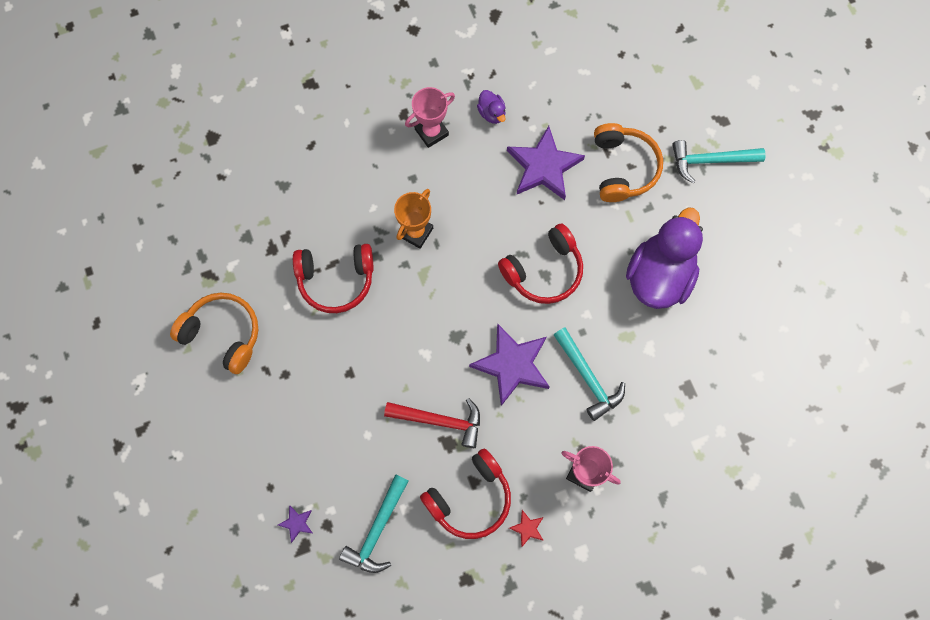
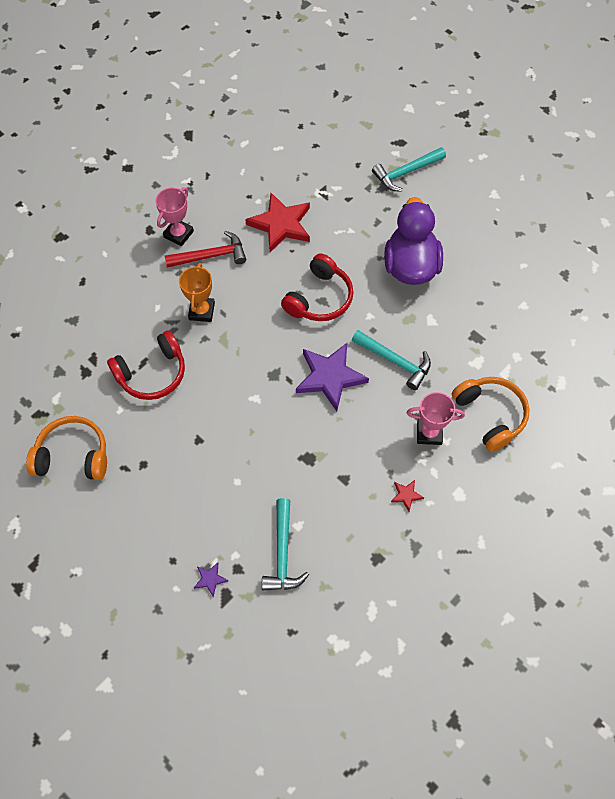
camera: 25 degrees left, 10 degrees down
red hammer [384,398,480,448] -> red hammer moved to [165,231,246,268]
red headphones [420,448,511,539] -> none
purple duck [477,90,506,124] -> none
purple star [507,126,585,200] -> red star [245,193,310,252]
orange headphones [594,123,663,202] -> orange headphones moved to [452,377,530,452]

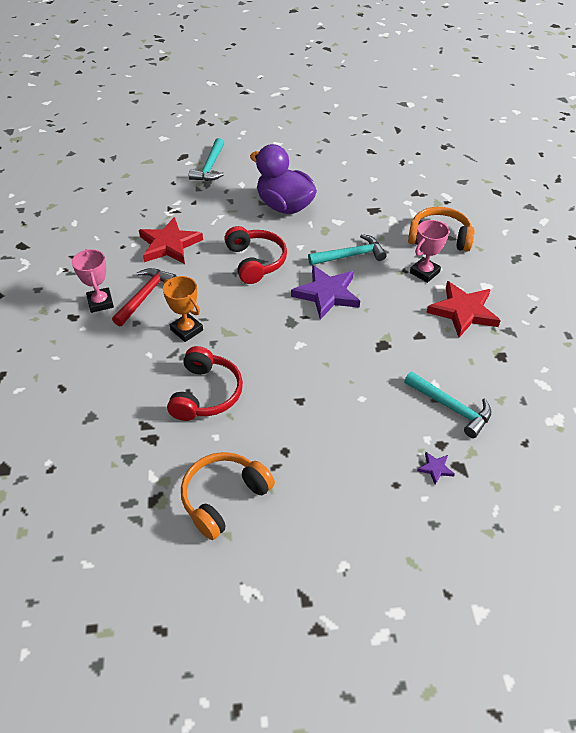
camera: 50 degrees left, 15 degrees down
red star [391,480,424,511] -> red star [426,281,501,337], size x2.35

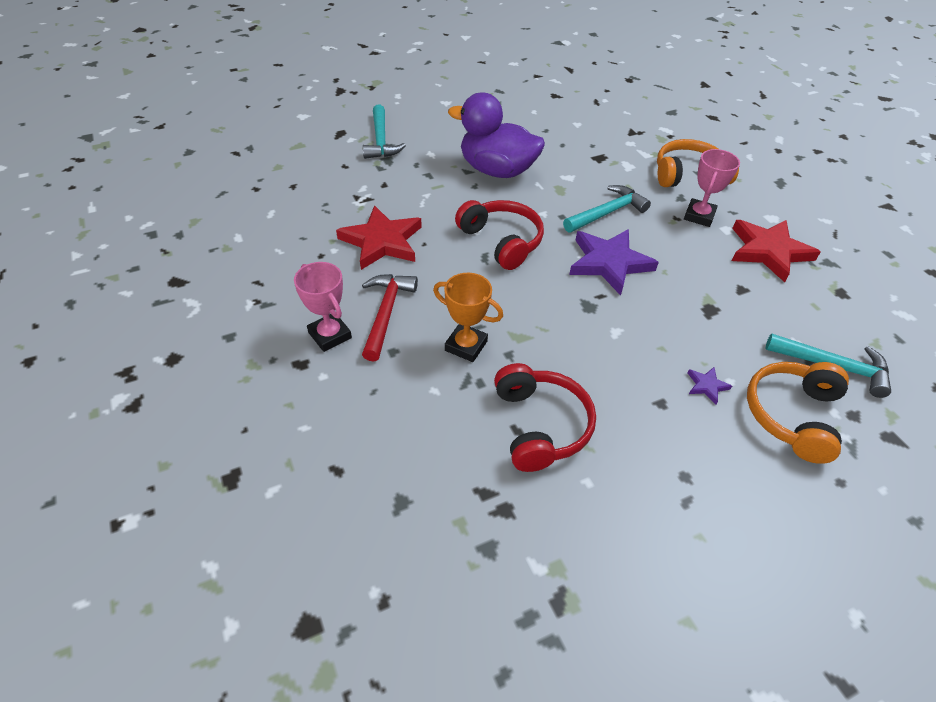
camera: 20 degrees left, 0 degrees up
orange headphones [181,452,275,540] -> orange headphones moved to [747,362,849,464]
purple star [417,452,455,485] -> purple star moved to [687,367,732,404]

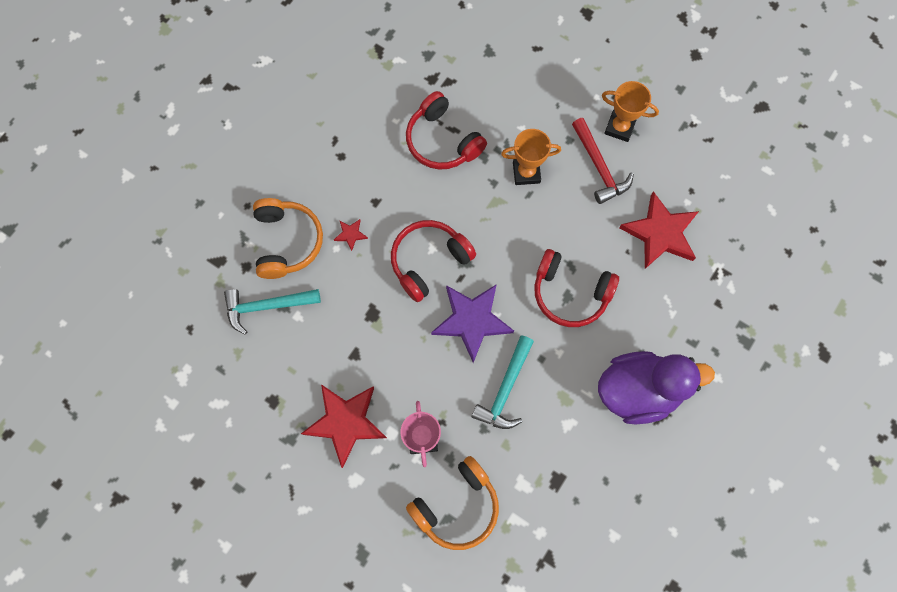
camera: 150 degrees right, 25 degrees up
pink trophy [294,262,352,352] -> orange trophy [602,81,659,142]
turquoise hammer [363,105,406,159] -> none
purple star [687,367,732,404] -> red star [334,219,368,251]
none -> red headphones [391,220,476,302]

